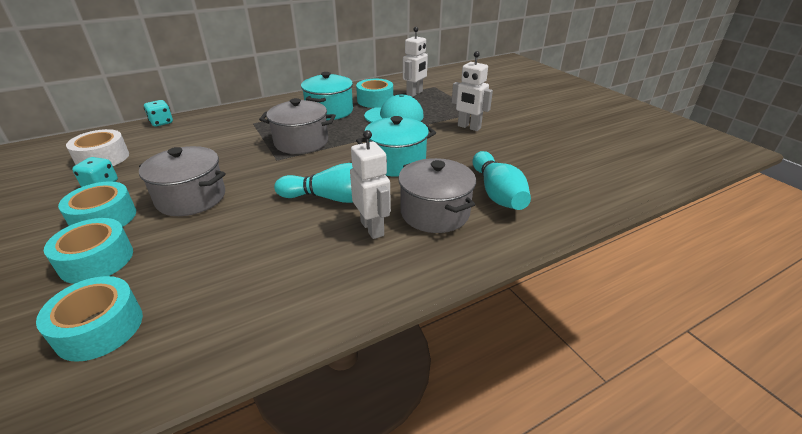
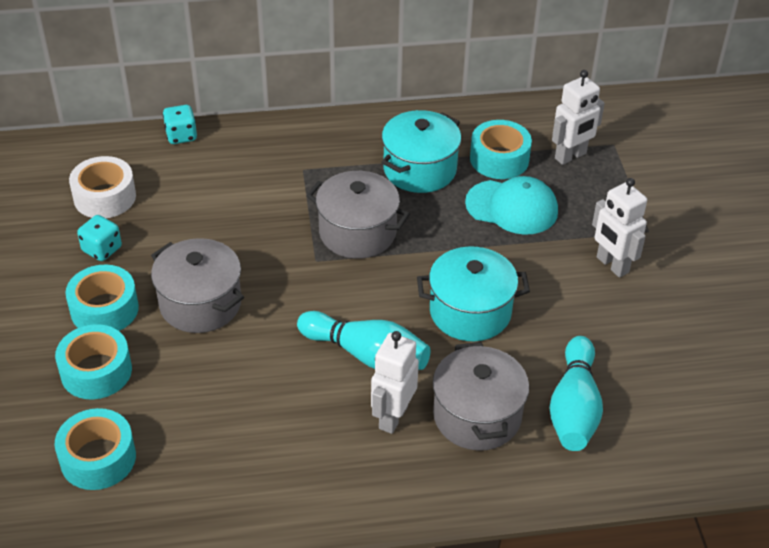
camera: 20 degrees right, 10 degrees up
white robot [350,130,391,239] -> white robot turned 150 degrees counterclockwise [371,331,419,434]

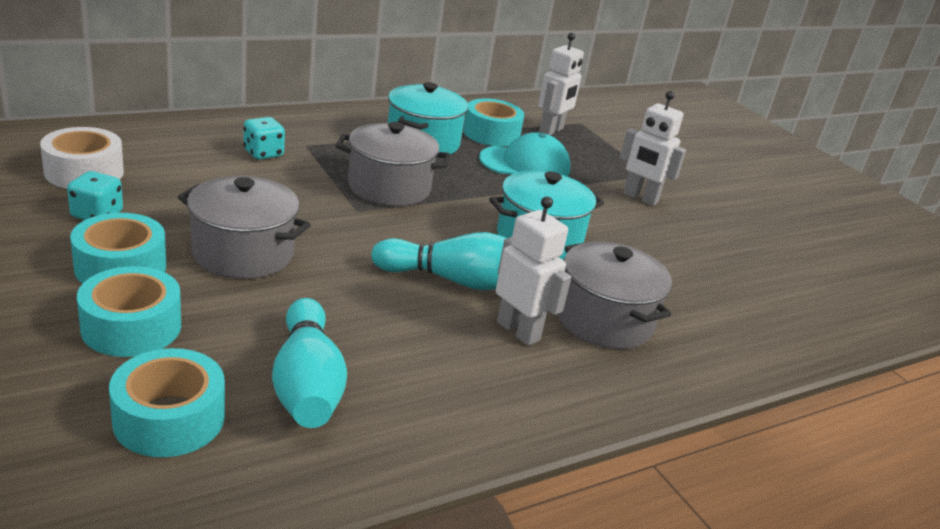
camera: 25 degrees left, 15 degrees down
turquoise dice [163,105,197,144] -> turquoise dice moved to [243,117,285,160]
white robot [371,331,419,434] -> white robot turned 135 degrees clockwise [496,196,571,346]
turquoise bowling pin [549,336,603,451] -> turquoise bowling pin moved to [272,298,347,428]

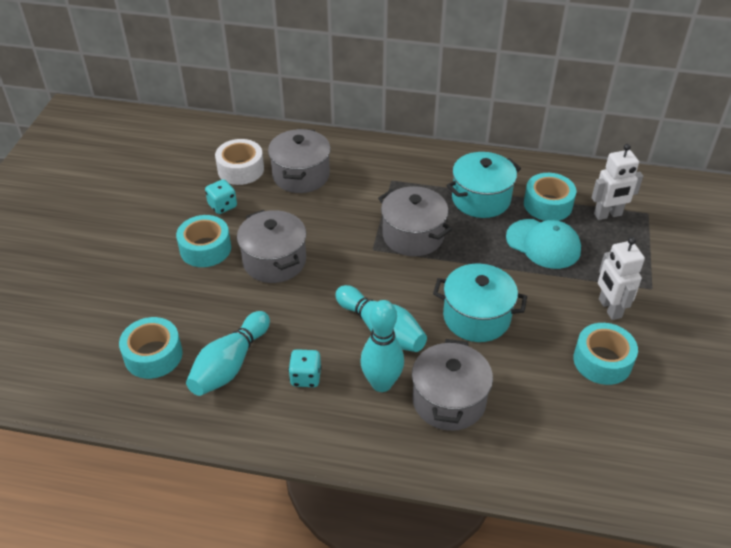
camera: 45 degrees right, 15 degrees up
turquoise tape [77,266,181,357] -> turquoise tape moved to [573,323,638,385]
turquoise dice [243,117,285,160] -> turquoise dice moved to [288,349,322,387]
white robot [496,196,571,346] -> turquoise bowling pin [360,300,404,392]
none -> grey pot [268,129,331,193]

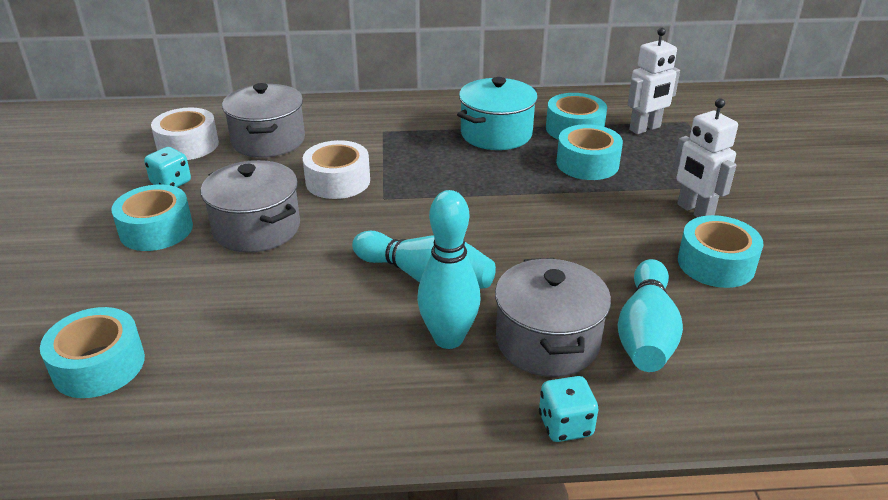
camera: 15 degrees left, 10 degrees down
turquoise bowling pin [186,311,270,396] -> turquoise bowling pin moved to [618,259,683,372]
turquoise dice [288,349,322,387] -> turquoise dice moved to [539,376,599,442]
grey pot [378,186,452,257] -> none
turquoise pot [433,264,527,342] -> none
turquoise cap [506,219,581,269] -> turquoise tape [556,124,623,180]
none -> white tape [303,140,370,199]

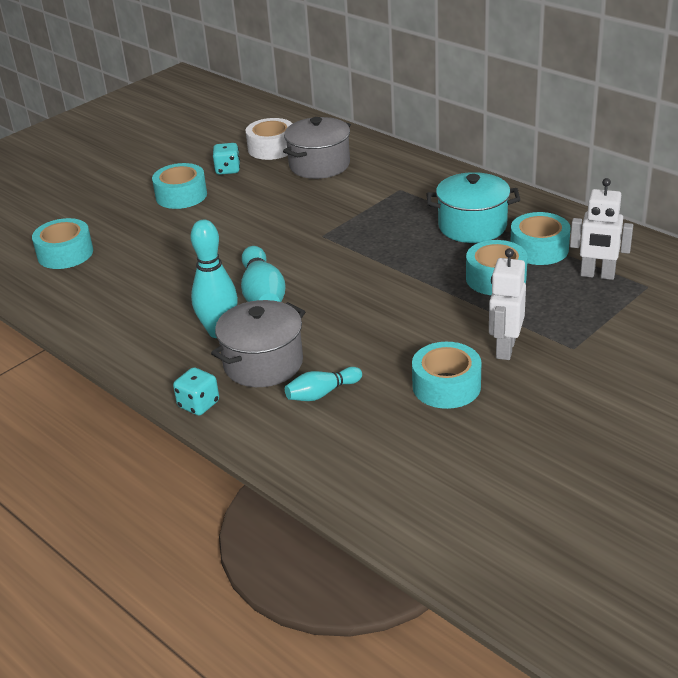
camera: 50 degrees right, 0 degrees up
grey pot [201,160,300,253] -> none
white tape [303,140,370,199] -> none
turquoise bowling pin [618,259,683,372] -> turquoise bowling pin [285,367,362,401], size x0.60

